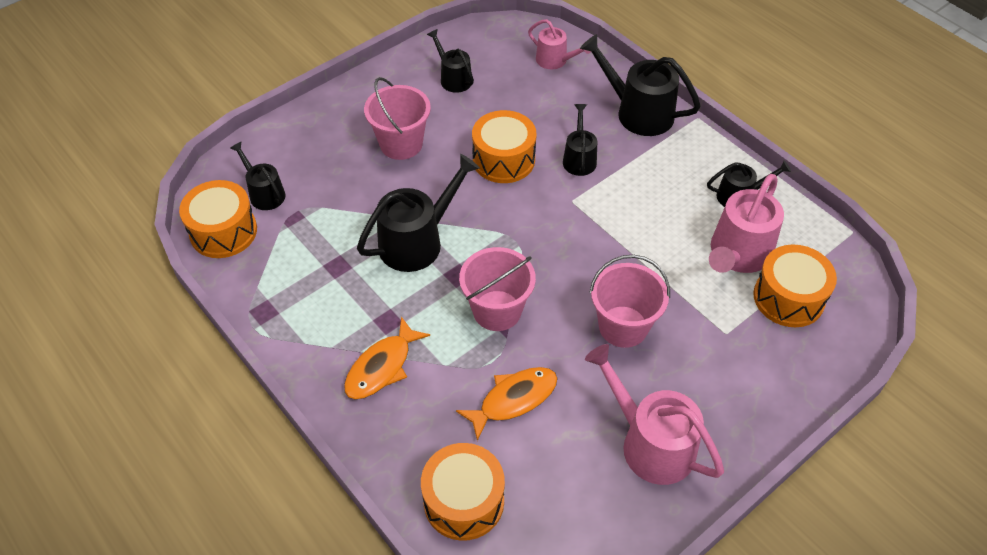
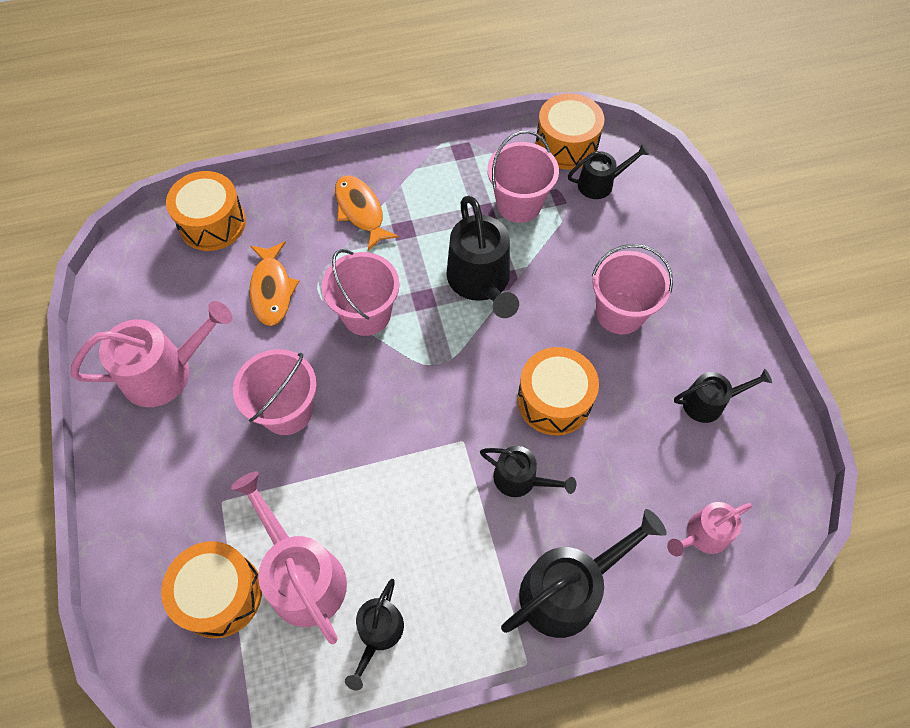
camera: 115 degrees right, 10 degrees up
none -> pink bucket [488,130,559,223]

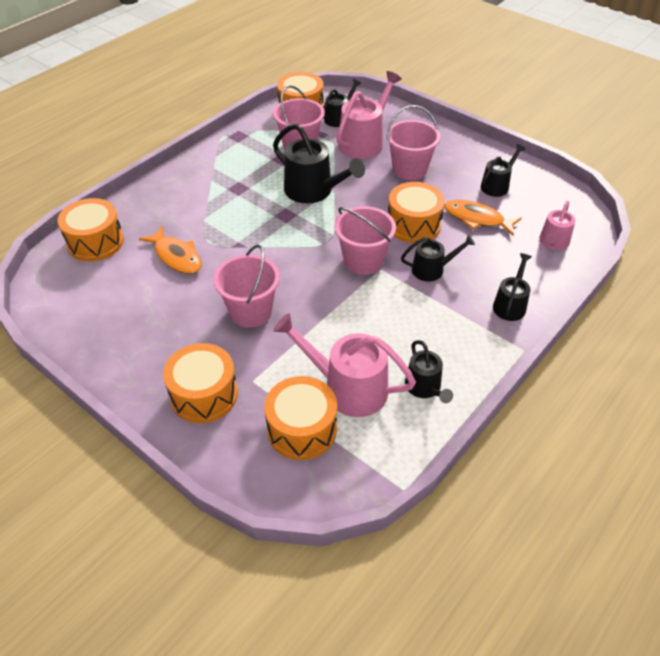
camera: 35 degrees left, 15 degrees down
pink watering can [71,301,232,407] -> pink watering can moved to [336,71,402,159]
pink bucket [322,249,399,336] -> pink bucket moved to [335,206,396,275]
orange fish [335,175,399,251] -> orange fish moved to [444,200,522,236]
black watering can [501,509,667,638] -> black watering can [493,253,532,321], size x0.58
none -> orange drum [163,343,238,423]

